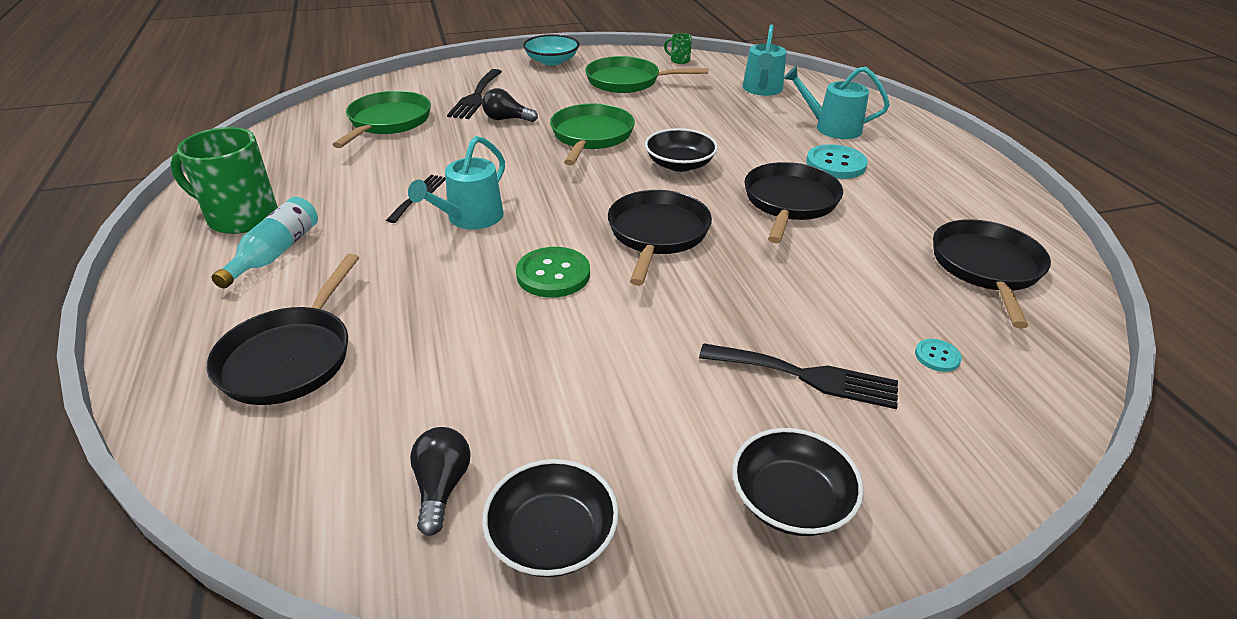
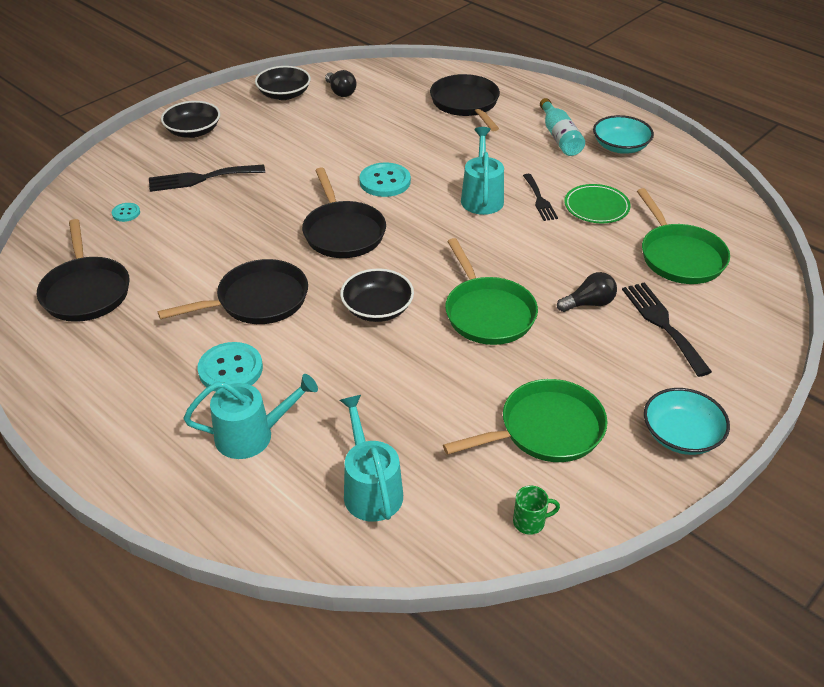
camera: 150 degrees right, 5 degrees up
green mug [170,127,278,234] -> turquoise bowl [593,115,654,154]
green button [516,247,590,298] -> turquoise button [359,162,411,197]
black pan [744,162,843,243] -> black pan turned 105 degrees counterclockwise [158,259,308,324]
none -> green plate [564,184,631,223]

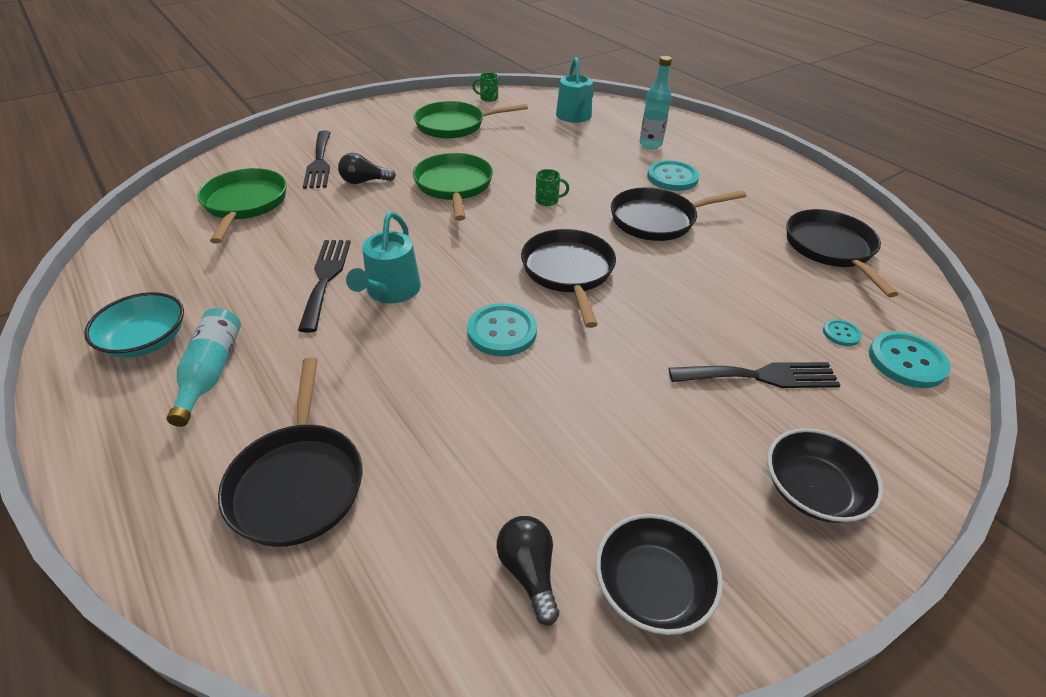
camera: 170 degrees left, 0 degrees up
turquoise watering can [184,374,318,459] -> turquoise bottle [639,56,672,149]
black bowl [340,268,414,322] -> green mug [535,169,569,206]
black fork [523,174,558,221] -> black fork [298,240,351,332], size x1.54
green plate [564,184,631,223] -> none
turquoise bowl [644,388,730,455] -> none
none -> turquoise button [869,331,951,388]

